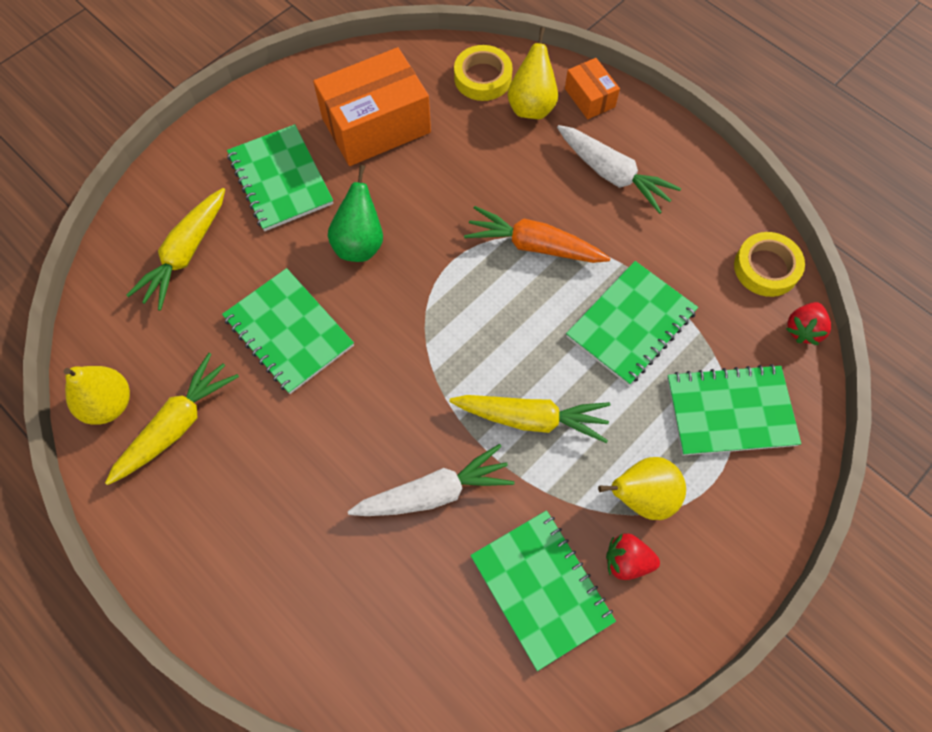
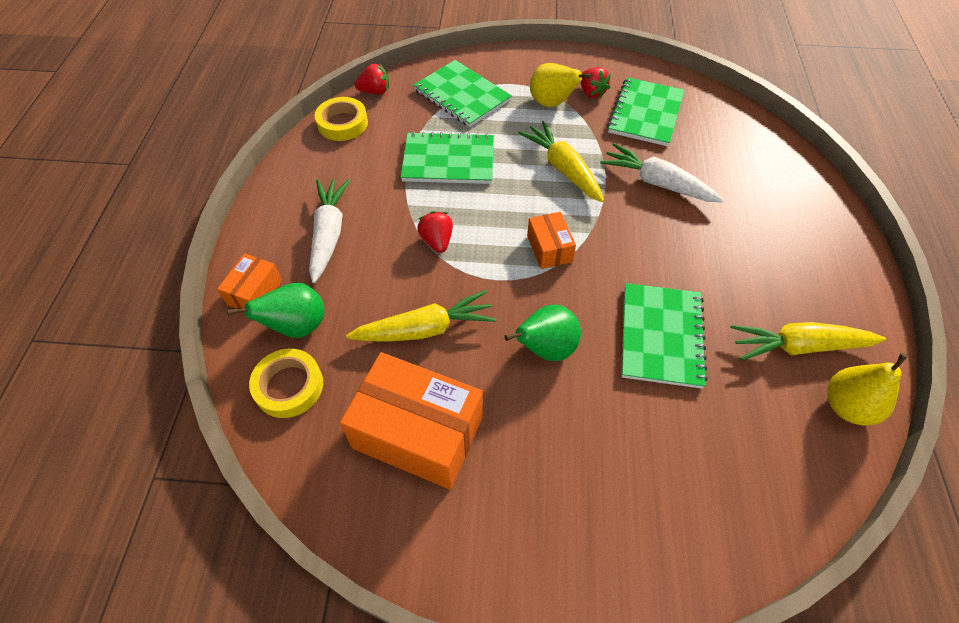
camera: 130 degrees left, 10 degrees down
yellow carrot [127,188,225,311] -> yellow carrot moved to [346,290,496,342]
green notebook [227,124,333,231] -> none
orange carrot [464,206,610,263] -> red strawberry [417,211,453,253]
yellow pear [507,27,558,119] -> green pear [227,283,325,338]
none -> orange box [527,212,576,269]

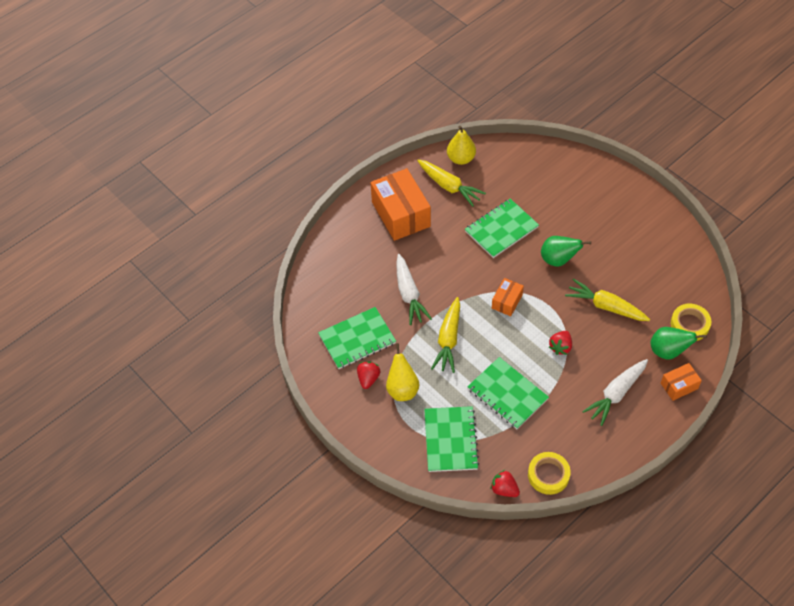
camera: 135 degrees left, 0 degrees up
orange box [340,352,483,489] -> orange box moved to [370,168,431,241]

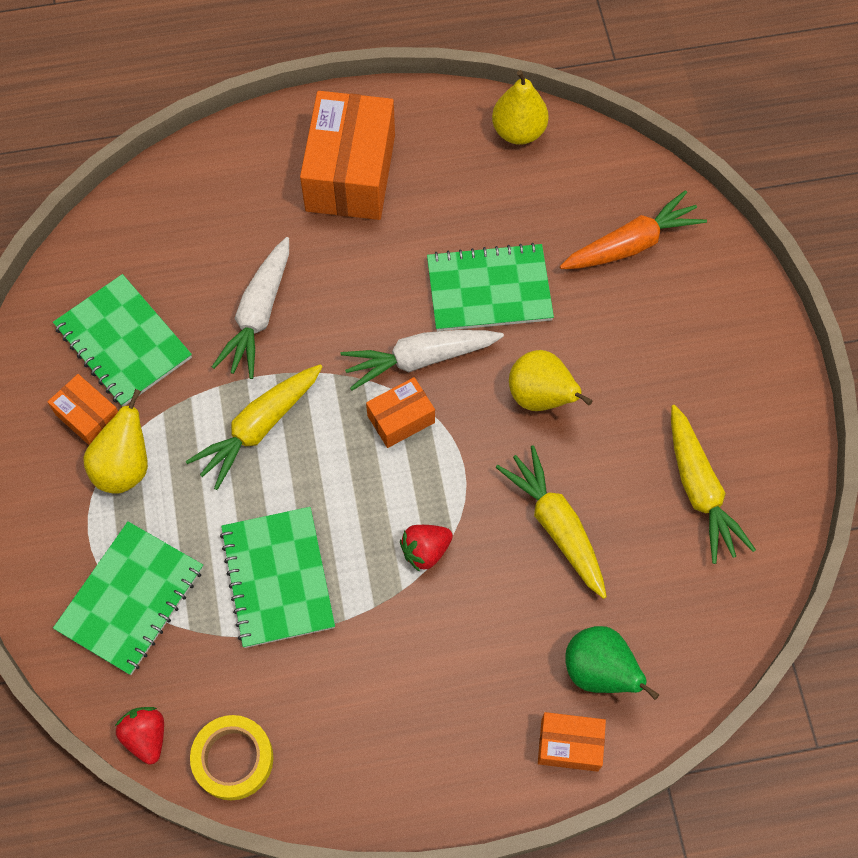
camera: 30 degrees right, 10 degrees up
green notebook [318,307,396,369] -> green notebook turned 45 degrees clockwise [53,274,192,407]
red strawberry [357,361,381,389] -> orange box [48,374,118,445]
yellow carrot [417,159,486,207] -> yellow carrot moved to [671,405,756,564]
green pear [541,236,591,267] -> yellow pear [509,350,593,411]
white carrot [582,359,648,426] -> white carrot moved to [341,330,504,390]
yellow tape [671,304,711,341] -> none
none -> orange carrot [560,190,707,269]

